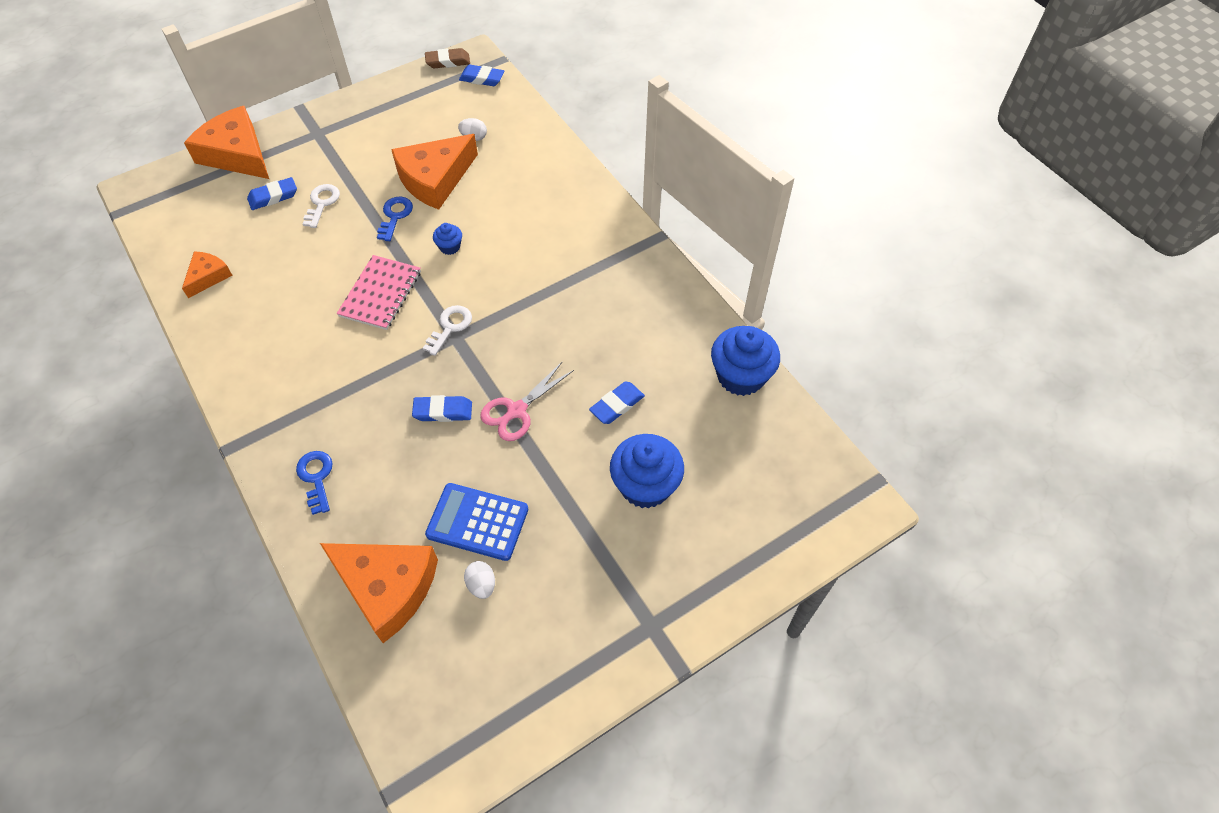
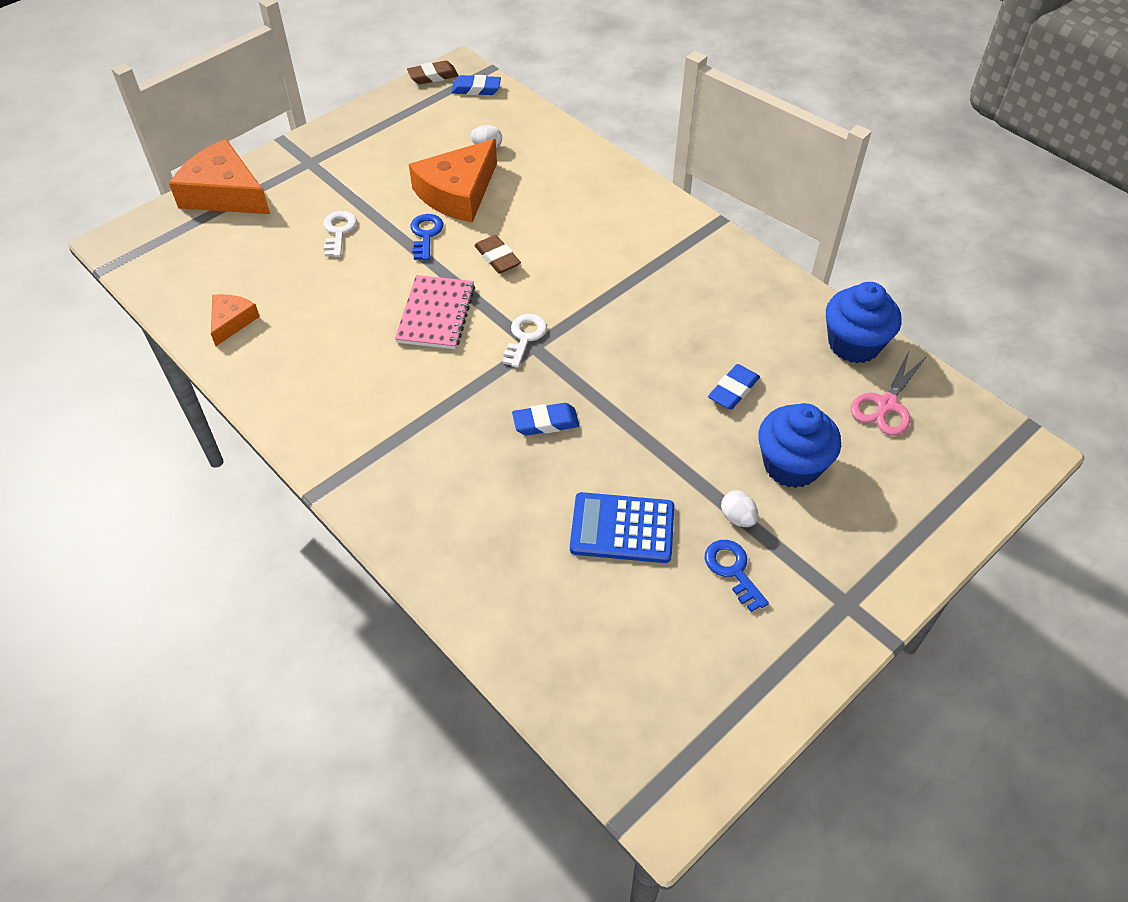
camera: 10 degrees left, 5 degrees down
blue eraser [247,177,297,210] -> none
blue key [296,451,333,515] -> blue key moved to [705,540,769,612]
orange cheese [320,543,438,643] -> none
blue cupcake [433,223,462,255] -> brown eraser [474,235,521,273]
white egg [464,561,495,599] -> white egg moved to [721,490,758,527]
pink scissors [480,361,574,441] -> pink scissors moved to [851,349,927,436]

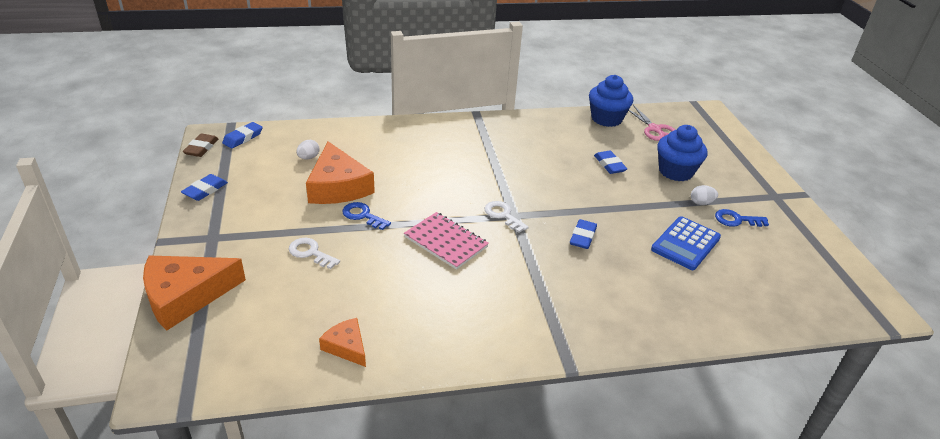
camera: 60 degrees left, 15 degrees down
brown eraser [474,235,521,273] -> none
none -> blue eraser [181,174,228,201]

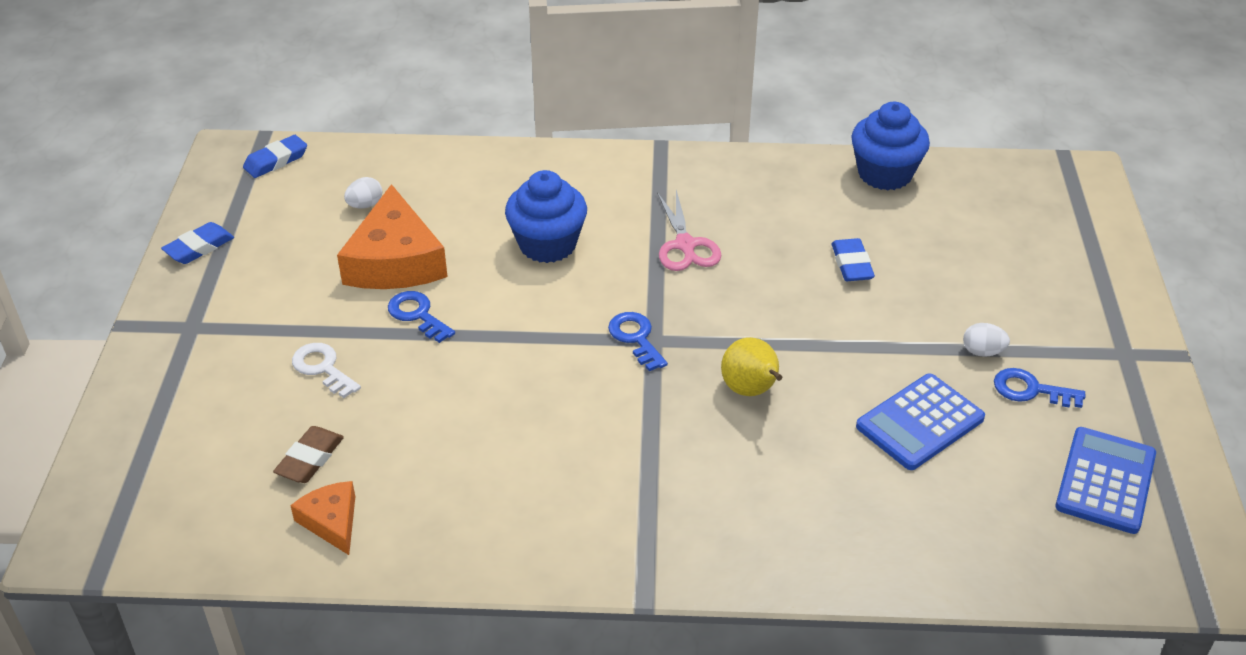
camera: 15 degrees right, 5 degrees up
orange cheese [143,255,246,331] -> none
brown eraser [183,134,218,157] -> brown eraser moved to [273,426,344,483]
pink notebook [404,212,489,270] -> none
white key [485,201,529,233] -> blue key [608,312,668,371]
blue eraser [570,219,597,249] -> yellow pear [721,337,783,396]
pink scissors [628,105,676,141] -> pink scissors moved to [657,190,721,271]
blue cupcake [657,125,707,181] -> blue cupcake moved to [505,170,587,263]
none -> blue calculator [1055,427,1156,534]

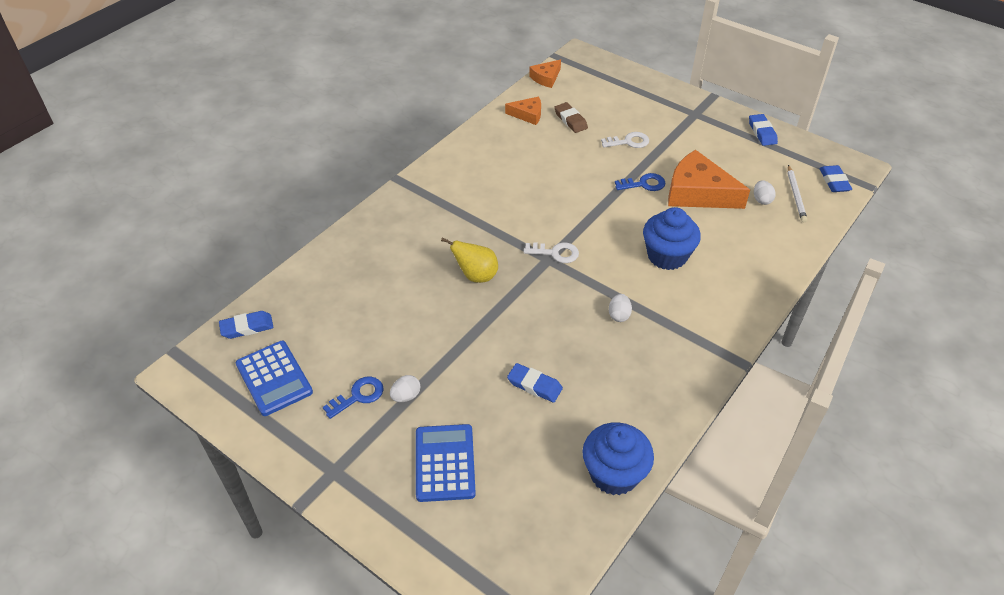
camera: 125 degrees right, 5 degrees up
blue key [608,312,668,371] -> white key [524,242,579,263]
pink scissors [657,190,721,271] -> white egg [609,294,632,322]
blue calculator [856,373,985,470] -> blue calculator moved to [416,424,476,502]
none -> blue eraser [219,311,273,339]
none -> orange cheese [529,59,561,88]
none -> white pencil [788,165,807,222]

